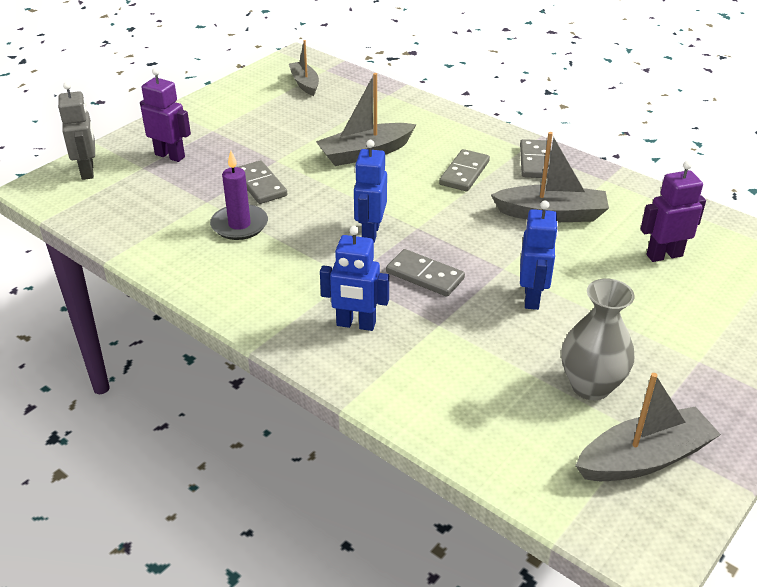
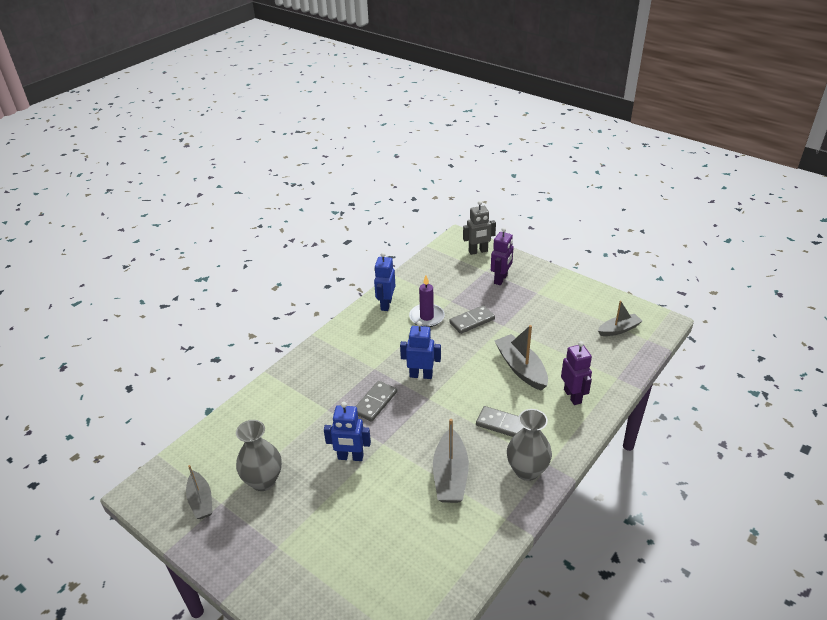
camera: 90 degrees right, 0 degrees up
blue robot [320,226,389,331] -> blue robot moved to [374,252,395,311]
grey domino [520,139,551,178] -> grey vase [507,409,552,481]
grey boat [575,373,721,481] -> grey boat [186,465,212,519], size x0.65
purple robot [640,161,706,262] -> purple robot moved to [561,341,592,405]

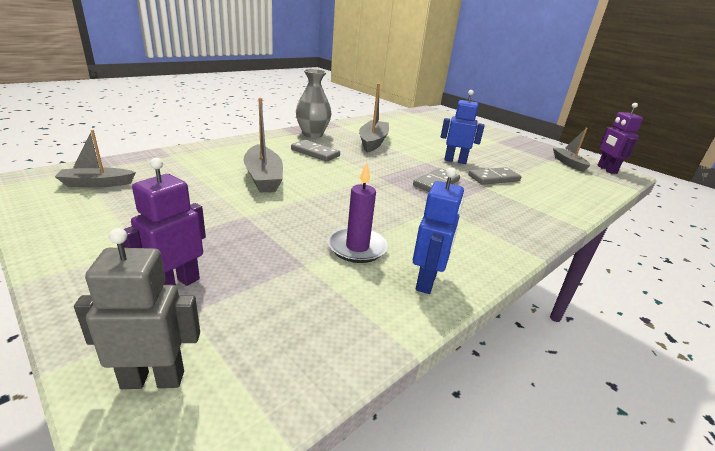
camera: 175 degrees left, 10 degrees down
grey vase [236,420,282,491] -> none
blue robot [400,321,441,379] -> none
grey domino [449,305,495,334] -> grey domino moved to [468,167,521,185]
purple robot [561,341,592,405] -> purple robot moved to [597,103,643,174]

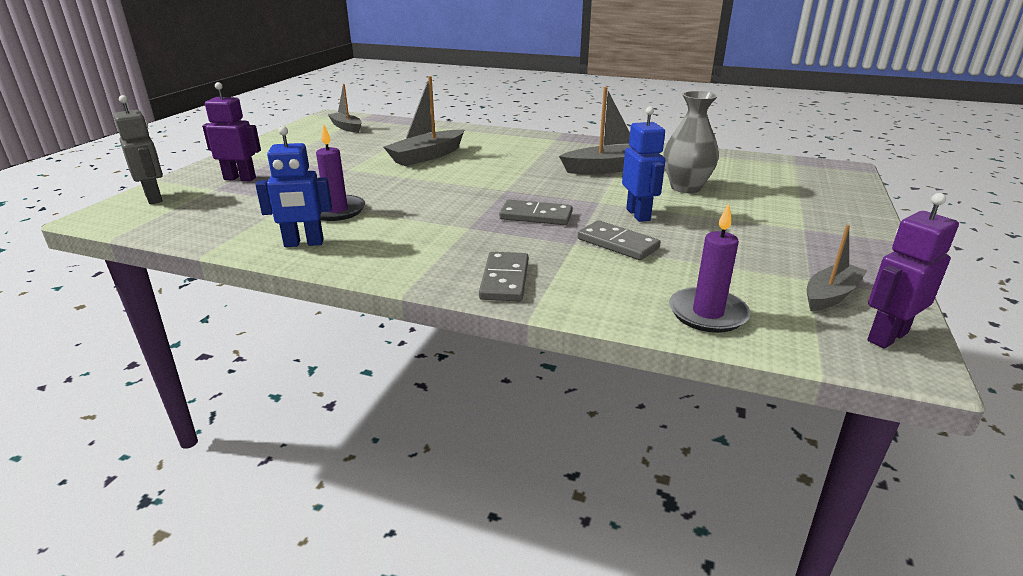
camera: 65 degrees right, 0 degrees up
grey domino [291,140,340,161] -> grey domino moved to [479,252,529,301]
grey vase [296,69,331,138] -> grey vase moved to [663,91,719,193]
none -> purple candle [669,203,750,333]

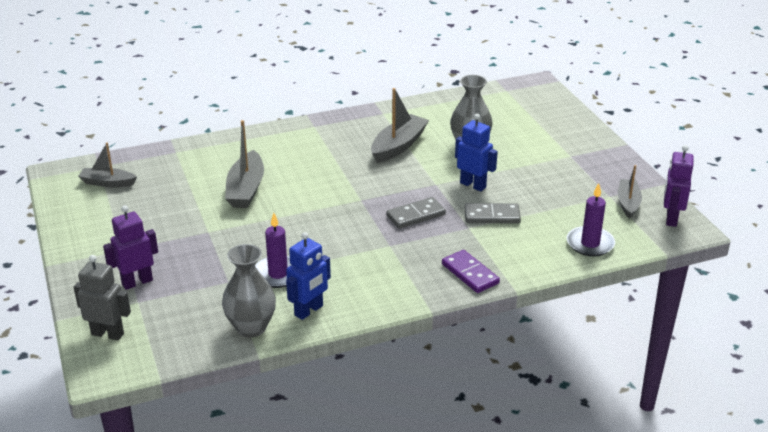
camera: 40 degrees left, 5 degrees up
grey domino [479,252,529,301] -> purple domino [442,250,500,293]
none -> grey vase [222,244,276,338]

